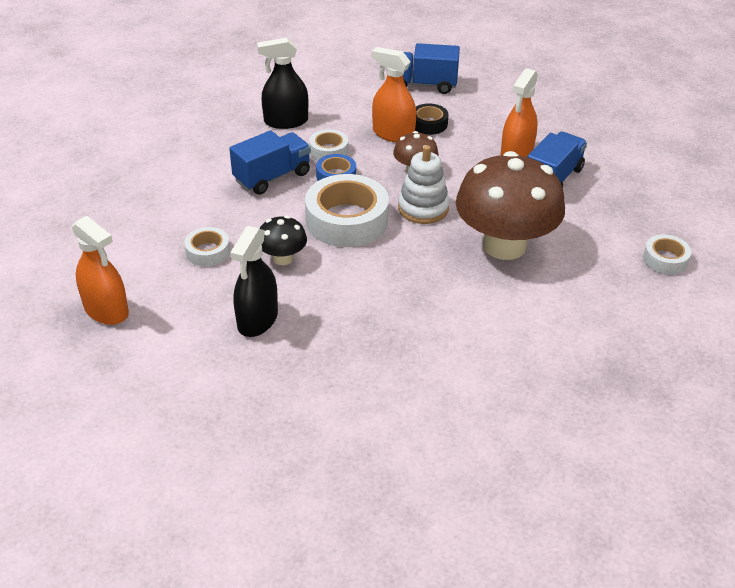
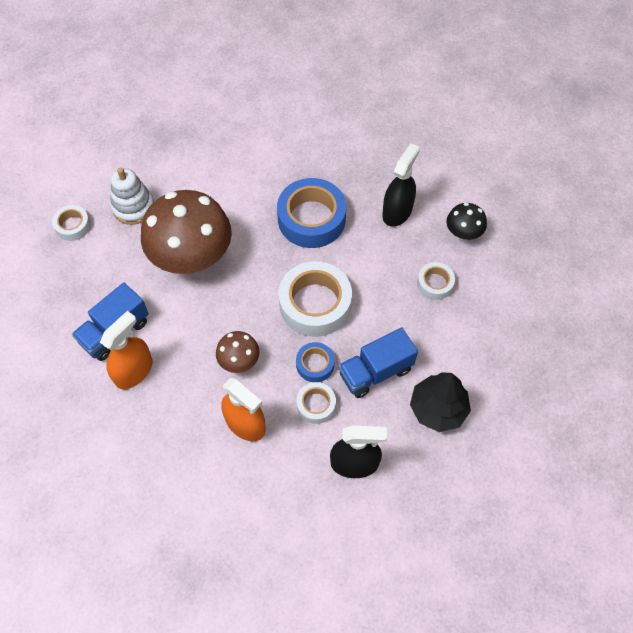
camera: 170 degrees left, 20 degrees up
orange spray bottle [72,215,129,325] -> none
black mushroom [260,216,307,265] -> black mushroom moved to [447,203,487,240]
white stacking toy [398,145,450,224] -> white stacking toy moved to [110,167,154,225]
blue truck [403,43,460,94] -> none
black tape [415,104,449,135] -> none
none -> blue tape [277,178,346,248]
none -> black tree [410,372,471,432]

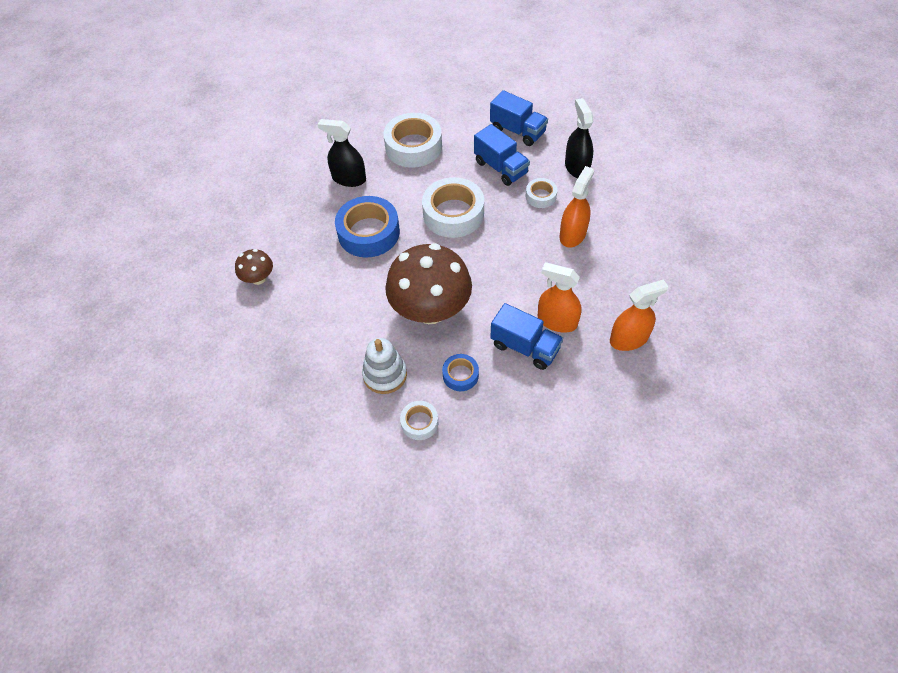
camera: 100 degrees left, 5 degrees down
brown mushroom [216,331,260,373] -> brown mushroom moved to [235,249,273,285]
blue tape [296,342,335,382] -> blue tape moved to [442,354,479,391]
black tree [410,372,471,432] -> blue truck [490,90,548,146]
white tape [417,262,455,300] -> white tape [383,113,442,168], size x1.96
black mushroom [447,203,487,240] -> none
none -> orange spray bottle [610,279,669,351]

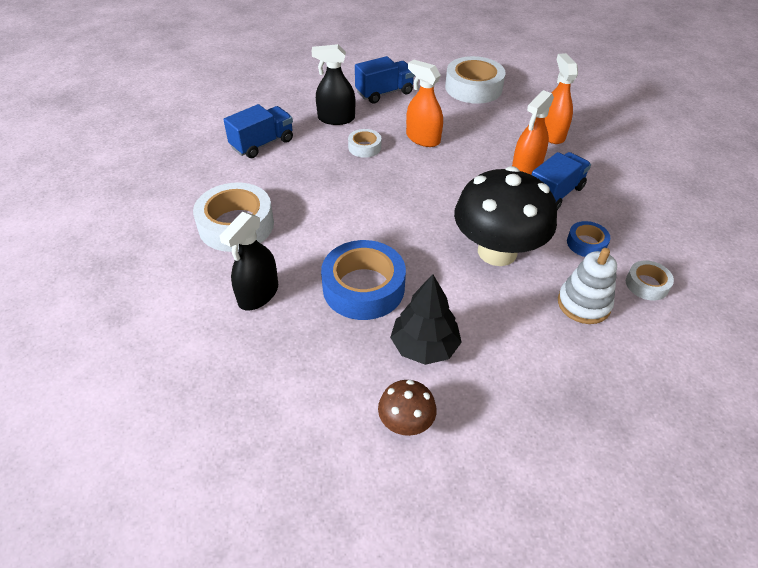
camera: 80 degrees left, 10 degrees down
brown mushroom [385,243,472,324] -> black mushroom [454,166,557,266]
white tape [422,177,484,238] -> white tape moved to [445,56,506,104]
blue truck [474,124,530,186] -> blue truck moved to [355,56,415,104]
none -> black tree [390,274,462,365]

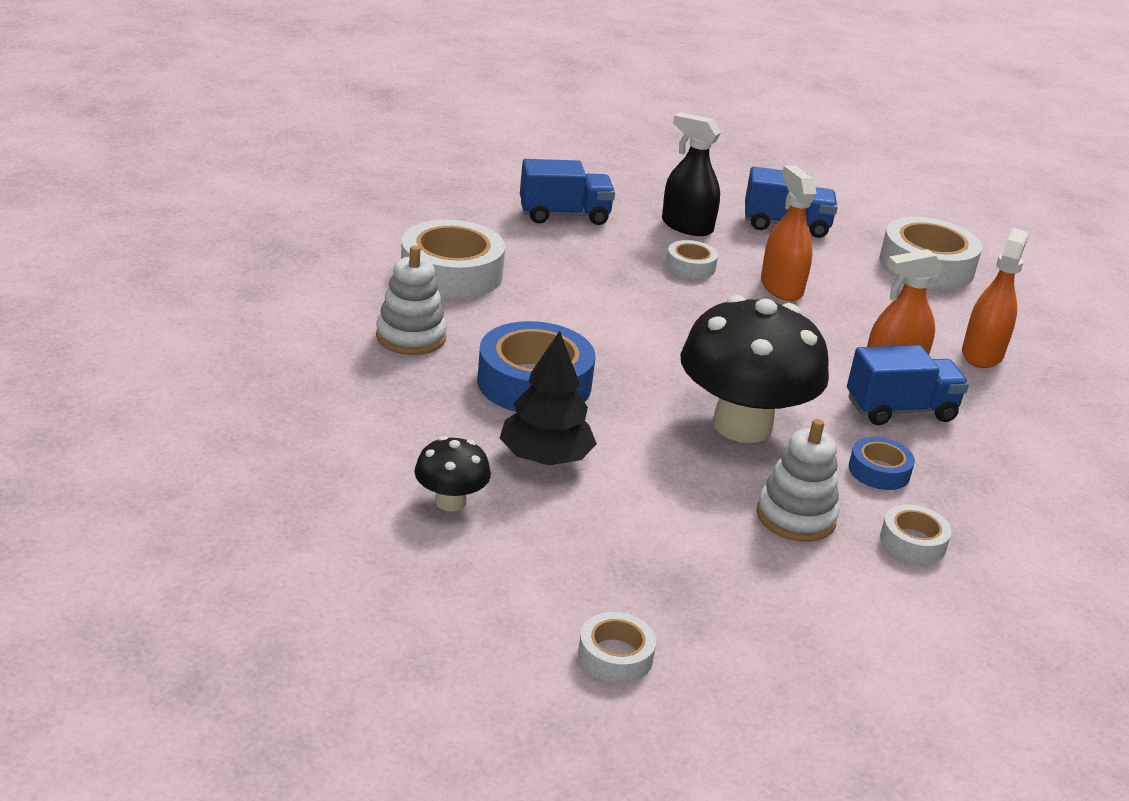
camera: 30 degrees right, 15 degrees down
black spray bottle [219,212,278,311] -> white stacking toy [376,246,447,355]
brown mushroom [378,380,437,436] -> black mushroom [414,436,491,511]
none -> white tape [578,612,656,683]

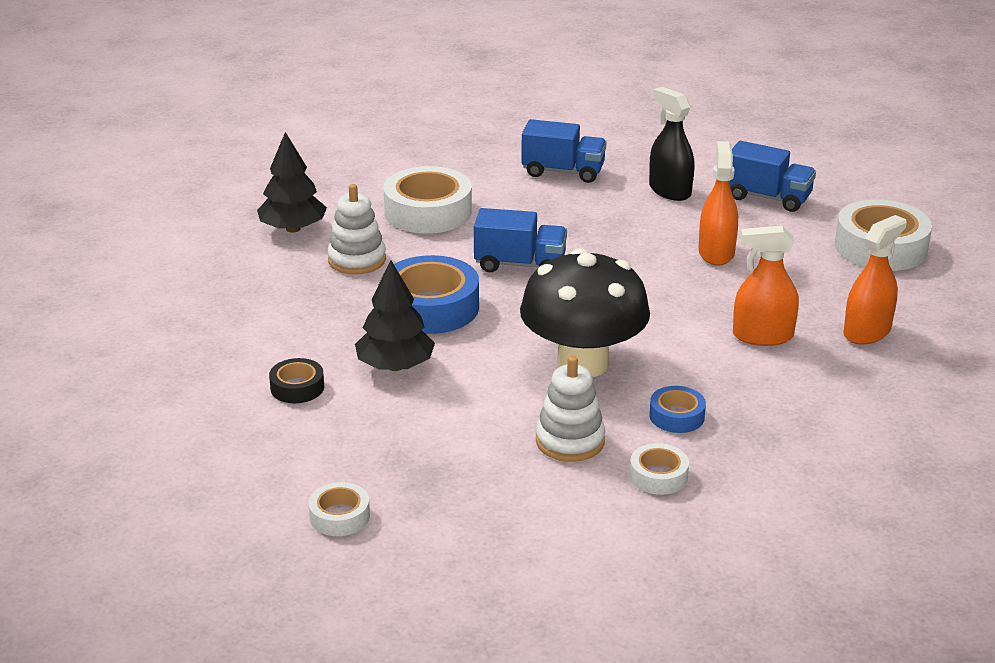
camera: 25 degrees right, 0 degrees up
black mushroom [414,436,491,511] -> black tape [269,358,324,403]
white tape [666,240,718,279] -> none
blue truck [847,345,969,425] -> blue truck moved to [474,208,567,272]
none -> black tree [257,132,327,232]

